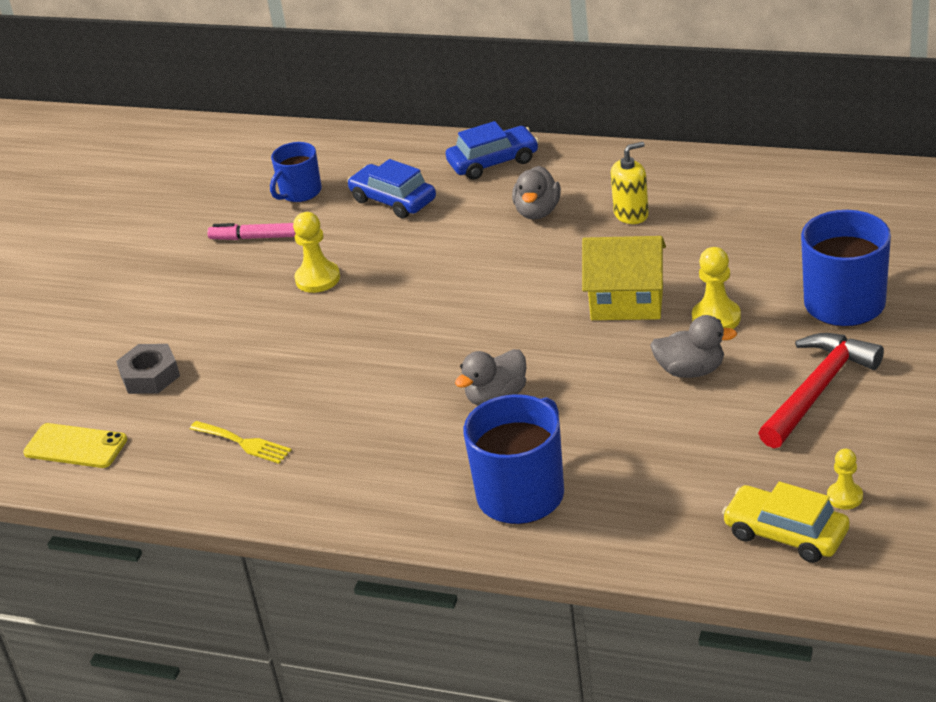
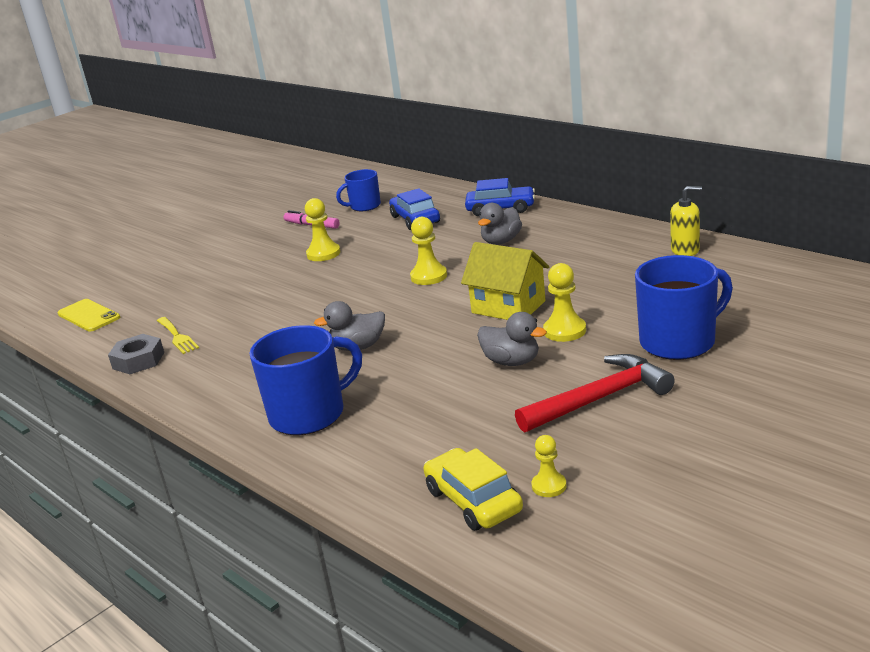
camera: 25 degrees right, 10 degrees down
grey nut [116,344,180,394] -> grey nut moved to [108,334,164,374]
yellow soap dispenser [611,142,649,224] -> yellow soap dispenser moved to [670,186,702,256]
none -> yellow pawn [410,217,447,285]

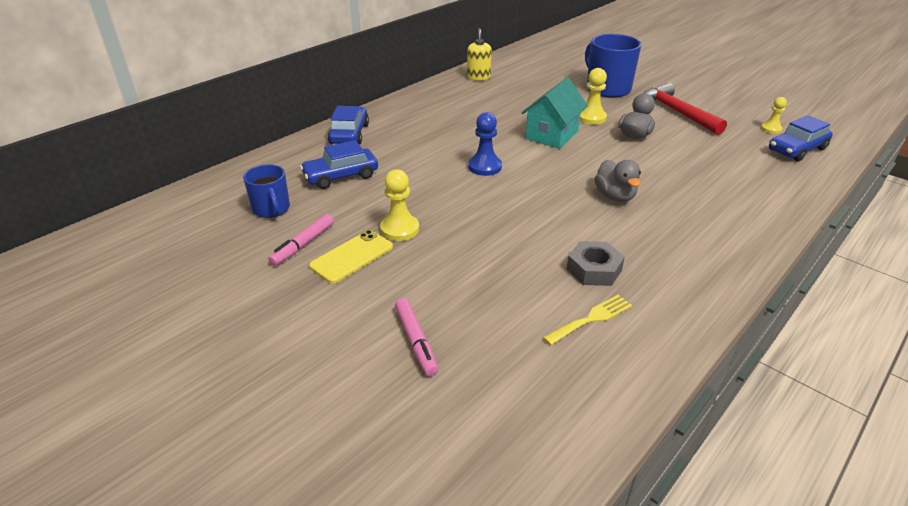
camera: 95 degrees left, 10 degrees up
yellow phone [58,299,120,332] -> yellow phone moved to [309,230,393,283]
grey nut [108,334,164,374] -> grey nut moved to [567,241,625,286]
blue mug [250,325,362,435] -> none
yellow pawn [410,217,447,285] -> blue pawn [468,112,502,176]
yellow car [423,448,523,531] -> blue car [769,115,833,162]
yellow house [461,242,549,320] -> turquoise house [521,78,588,149]
grey duck [478,203,522,245] -> none
none -> pink marker [395,298,438,376]

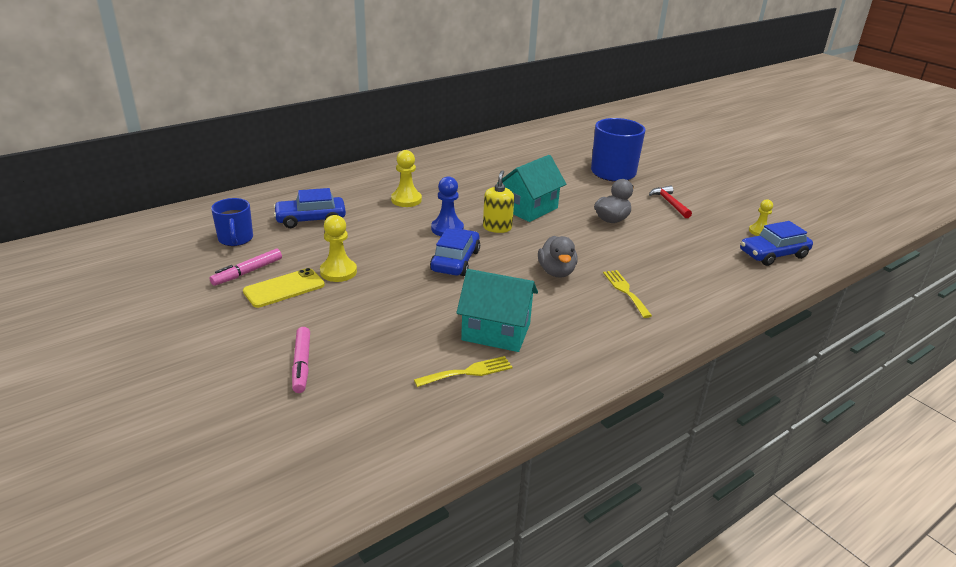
camera: 10 degrees right, 5 degrees down
blue car [328,106,369,145] -> blue car moved to [430,228,480,276]
yellow soap dispenser [467,28,492,81] -> yellow soap dispenser moved to [483,170,514,233]
grey nut [567,241,625,286] -> turquoise house [456,269,538,352]
yellow pawn [580,68,607,125] -> yellow pawn moved to [391,150,422,207]
red hammer [642,83,727,135] -> red hammer [649,186,692,218], size x0.59
none -> yellow fork [603,270,652,318]

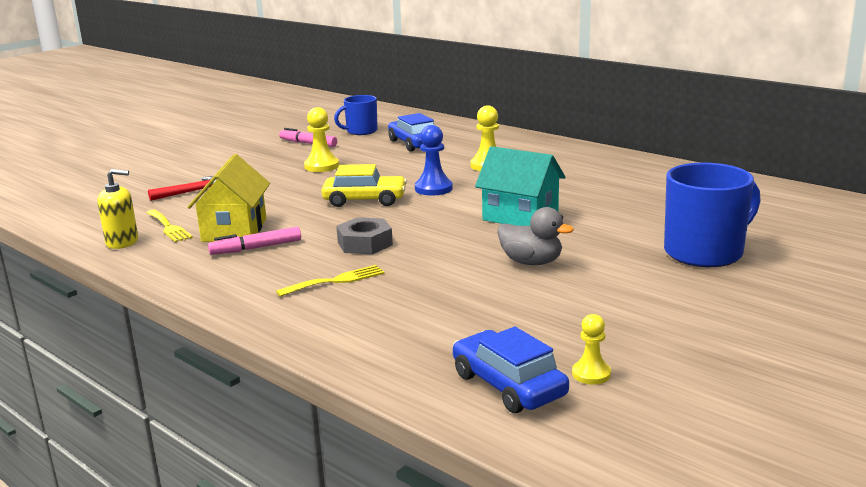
camera: 80 degrees right, 10 degrees down
yellow phone [243,268,325,308] -> none
pink marker [292,327,310,393] -> pink marker moved to [208,227,301,255]
blue car [430,228,480,276] -> yellow car [322,164,407,207]
turquoise house [456,269,538,352] -> yellow house [187,154,270,242]
yellow soap dispenser [483,170,514,233] -> yellow soap dispenser moved to [97,169,138,249]
grey duck [538,236,578,278] -> grey nut [336,217,393,254]
red hammer [649,186,692,218] -> red hammer moved to [148,176,217,201]

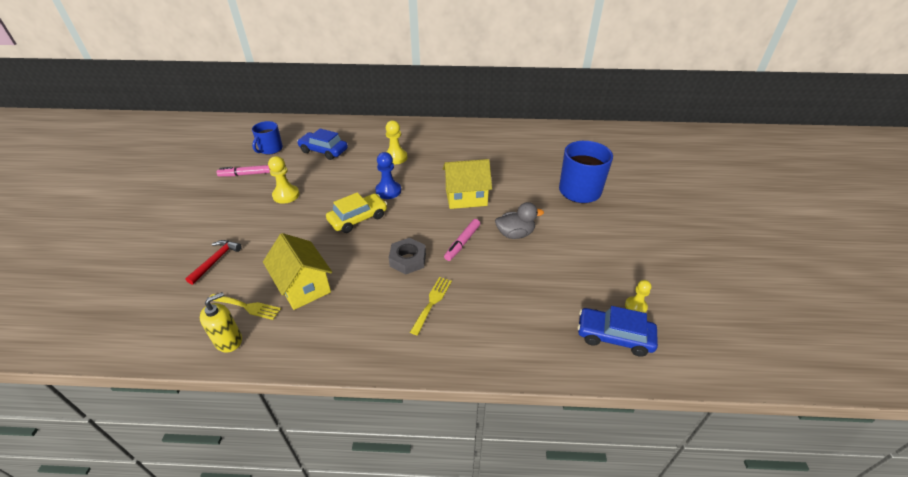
camera: 40 degrees left, 20 degrees up
pink marker [208,227,301,255] -> pink marker moved to [444,219,480,261]
turquoise house [475,146,565,226] -> yellow house [443,159,492,209]

